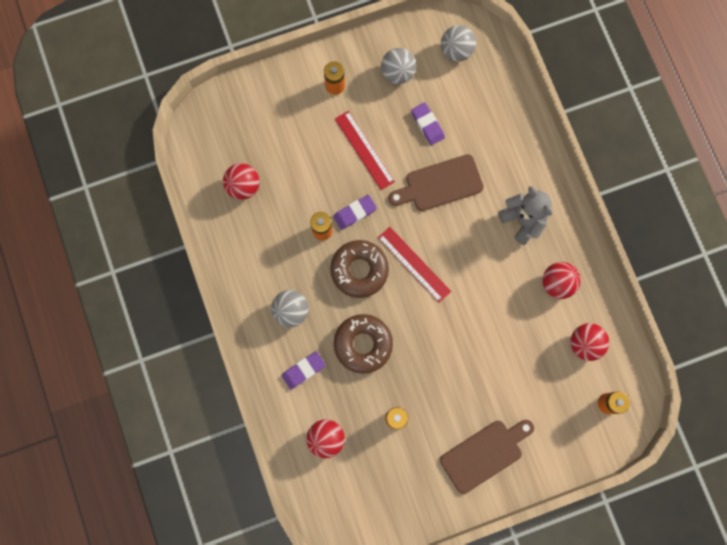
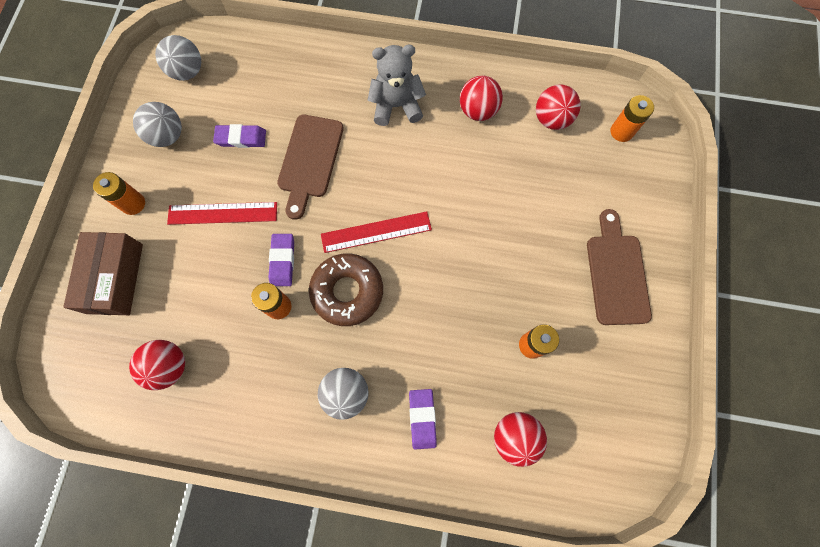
camera: 60 degrees left, 5 degrees down
brown donut [334,314,393,374] -> none
none -> brown box [63,232,143,315]

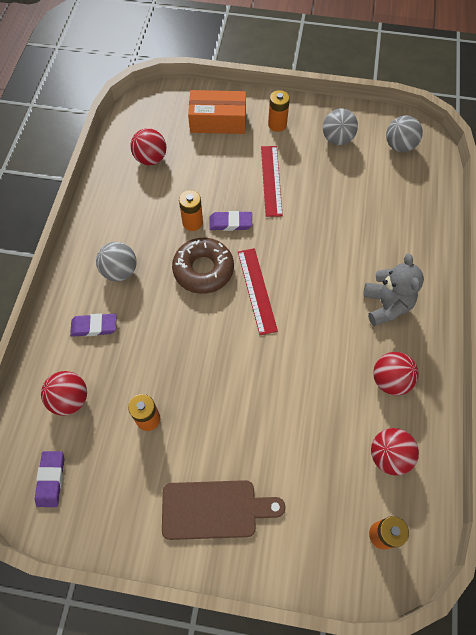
camera: 90 degrees right, 10 degrees down
brown box [63,232,143,315] -> orange box [188,90,246,134]
purple eraser [213,124,266,148] -> purple eraser moved to [35,451,64,507]
brown cutting board [277,115,344,220] -> none

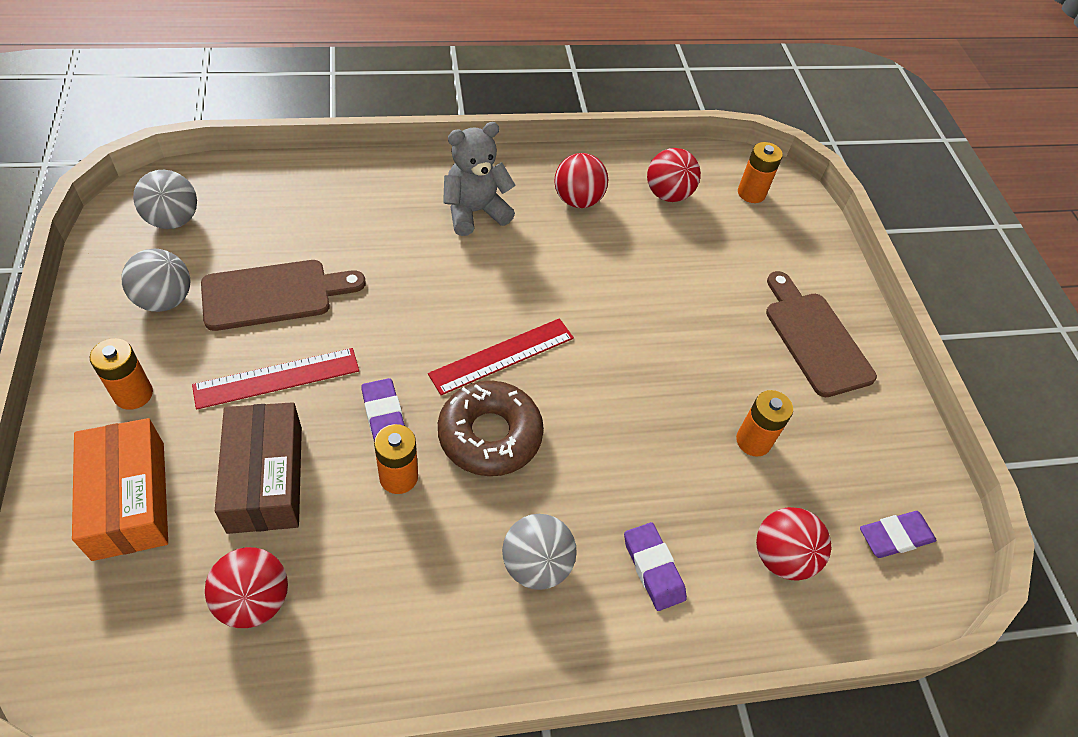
camera: 115 degrees left, 10 degrees down
none -> brown cutting board [201,260,366,331]
none -> brown box [215,402,302,534]

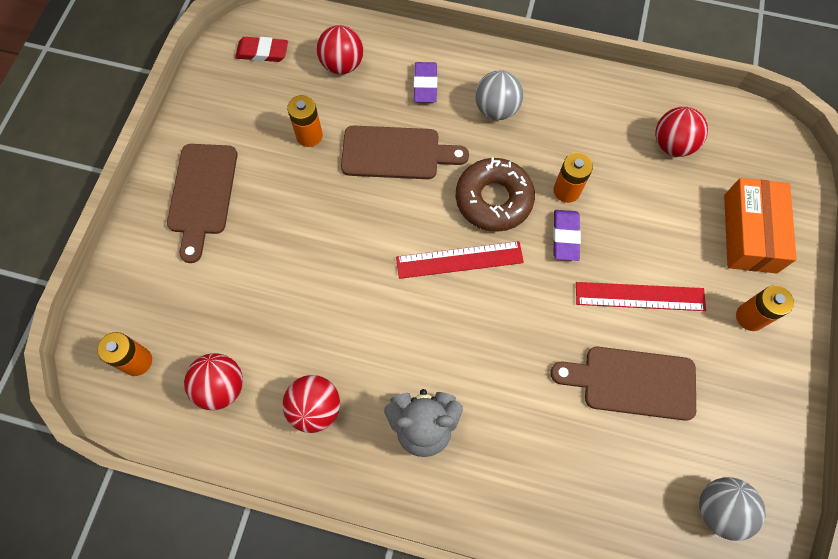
camera: 150 degrees left, 15 degrees up
grey ball [122,249,190,312] -> none
brown box [215,402,302,534] -> none
purple eraser [860,511,936,558] -> red eraser [235,37,288,62]
none -> brown cutting board [341,125,469,179]

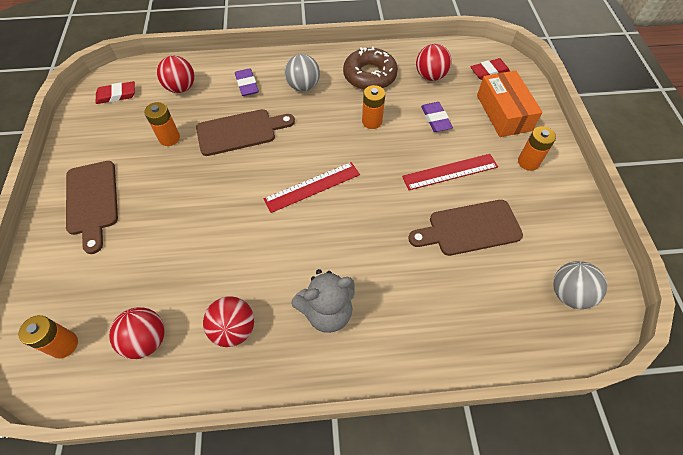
camera: 20 degrees left, 10 degrees down
brown donut [455,158,535,232] -> brown donut moved to [343,47,398,90]
purple eraser [553,210,581,261] -> purple eraser moved to [421,102,453,132]
none -> red eraser [471,58,510,80]

